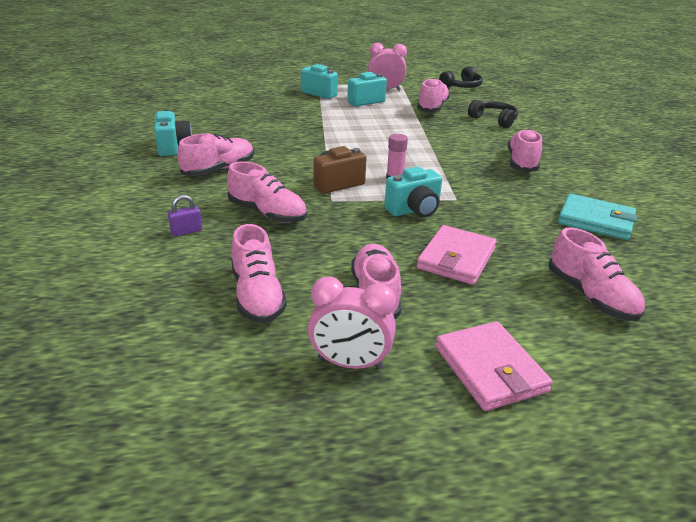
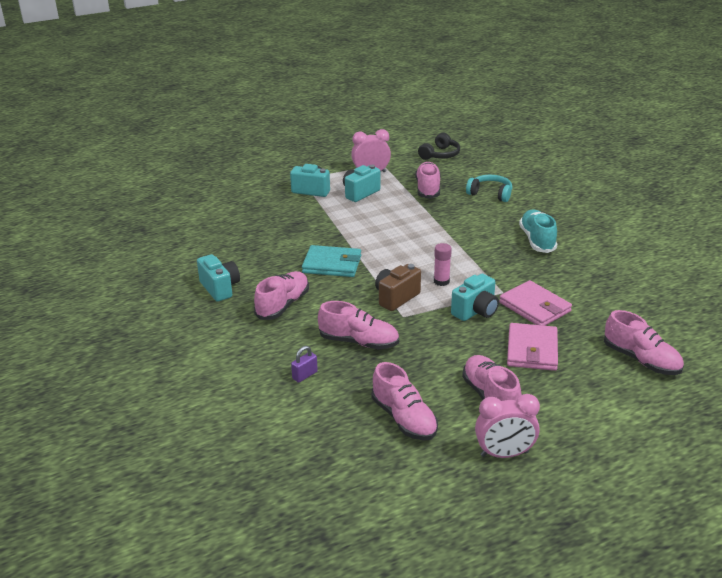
camera: 15 degrees left, 0 degrees up
pink wallet [435,321,553,411] -> pink wallet moved to [499,280,572,326]
black headphones [468,99,518,128] -> turquoise headphones [466,175,512,202]
pink shoe [508,129,542,172] -> turquoise shoe [519,210,557,253]
turquoise wallet [558,193,638,240] -> turquoise wallet moved to [302,245,361,277]

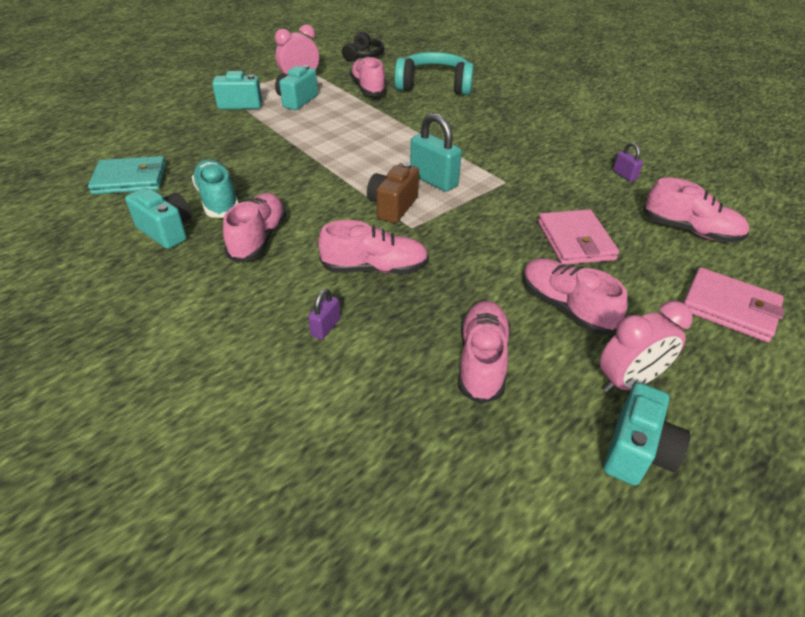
camera: 20 degrees left, 10 degrees up
turquoise wallet [302,245,361,277] -> turquoise wallet moved to [88,156,166,194]
pink shoe [372,362,438,441] -> pink shoe turned 120 degrees counterclockwise [458,301,511,404]
pink glue stick [434,243,452,286] -> turquoise padlock [410,113,462,192]
turquoise camera [451,274,499,321] -> turquoise camera moved to [604,383,690,486]
turquoise headphones [466,175,512,202] -> turquoise headphones [394,52,474,95], size x1.65
pink wallet [499,280,572,326] -> pink wallet moved to [683,267,785,342]
turquoise shoe [519,210,557,253] -> turquoise shoe moved to [192,159,238,218]
none -> purple padlock [613,142,643,182]

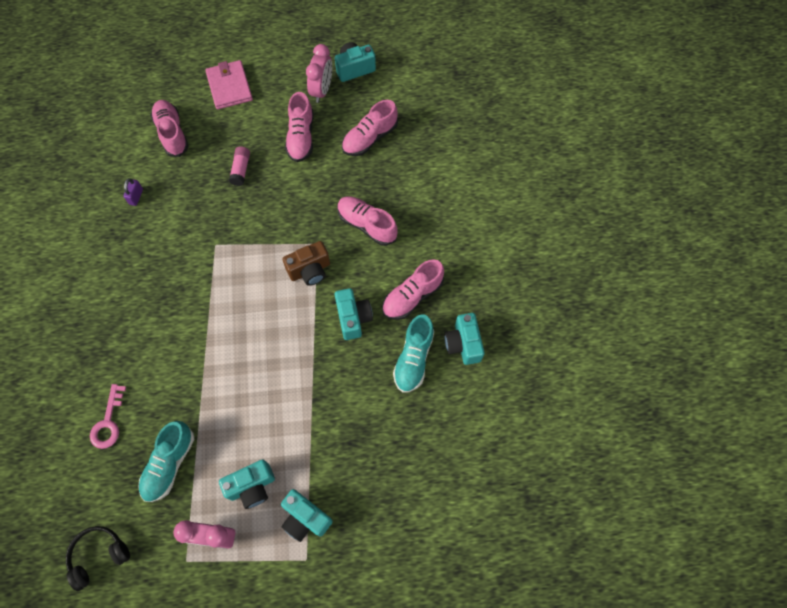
camera: 140 degrees left, 25 degrees up
turquoise wallet [88,156,166,194] -> none
purple padlock [308,288,340,340] -> none
pink shoe [350,56,386,96] -> turquoise shoe [138,421,194,502]
turquoise headphones [394,52,474,95] -> pink key [90,384,126,449]
turquoise padlock [410,113,462,192] -> none
pink wallet [538,209,619,265] -> pink glue stick [229,146,250,186]
pink clock [599,301,693,392] -> pink clock turned 90 degrees clockwise [306,44,332,103]
none -> turquoise camera [335,288,373,340]

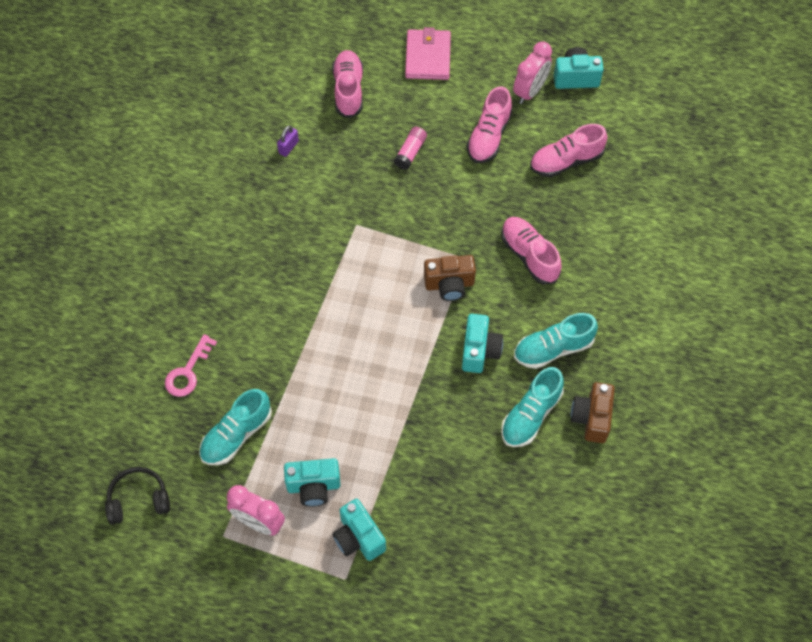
camera: 20 degrees right, 5 degrees down
pink shoe [382,259,444,320] -> turquoise shoe [514,313,598,369]
turquoise camera [444,313,485,365] -> brown camera [571,382,615,443]

